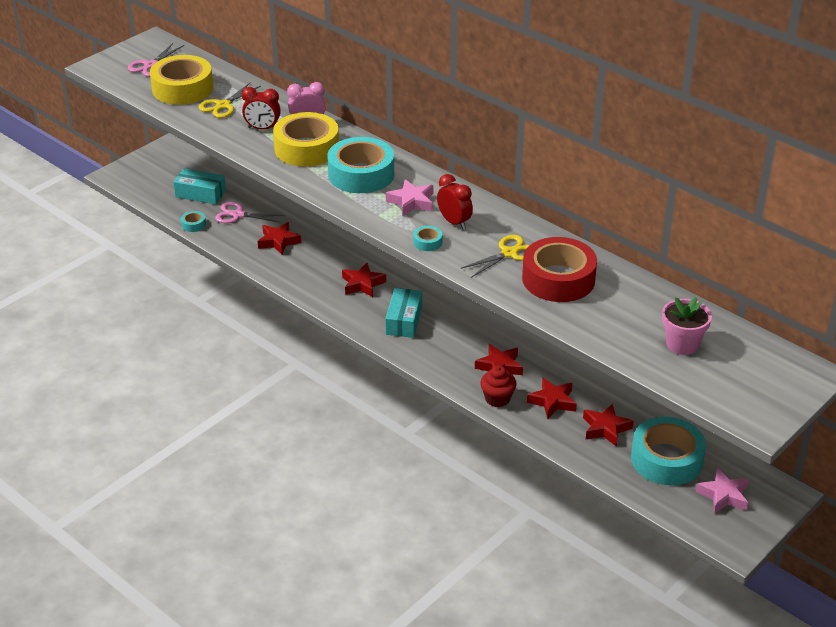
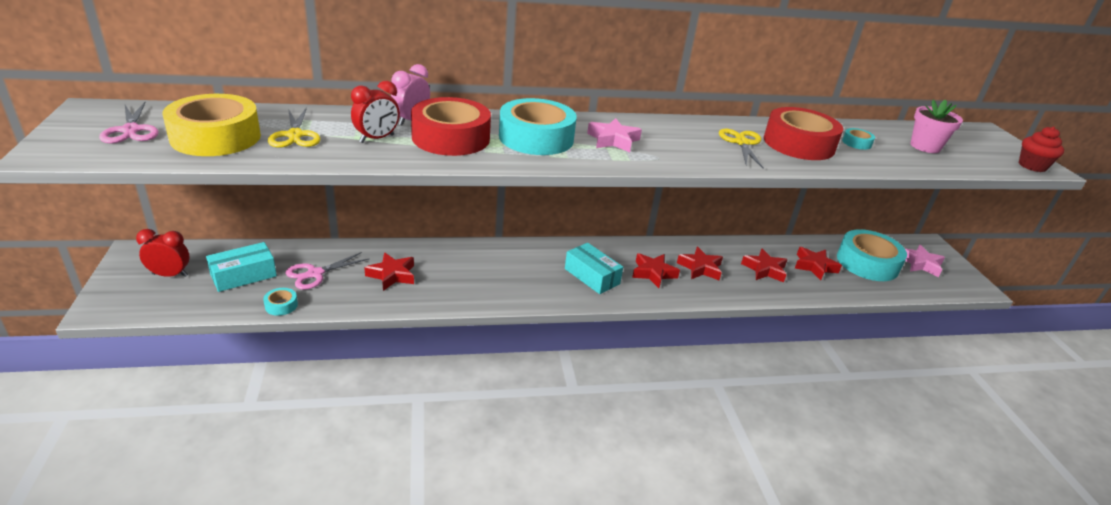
camera: 55 degrees left, 5 degrees down
yellow tape [273,112,339,167] -> red tape [411,97,491,156]
red star [342,263,386,297] -> red star moved to [632,253,680,288]
turquoise tape [413,226,442,251] -> turquoise tape moved to [842,128,875,150]
red clock [437,174,473,229] -> red clock moved to [136,229,190,277]
red cupcake [480,366,516,407] -> red cupcake moved to [1019,126,1064,172]

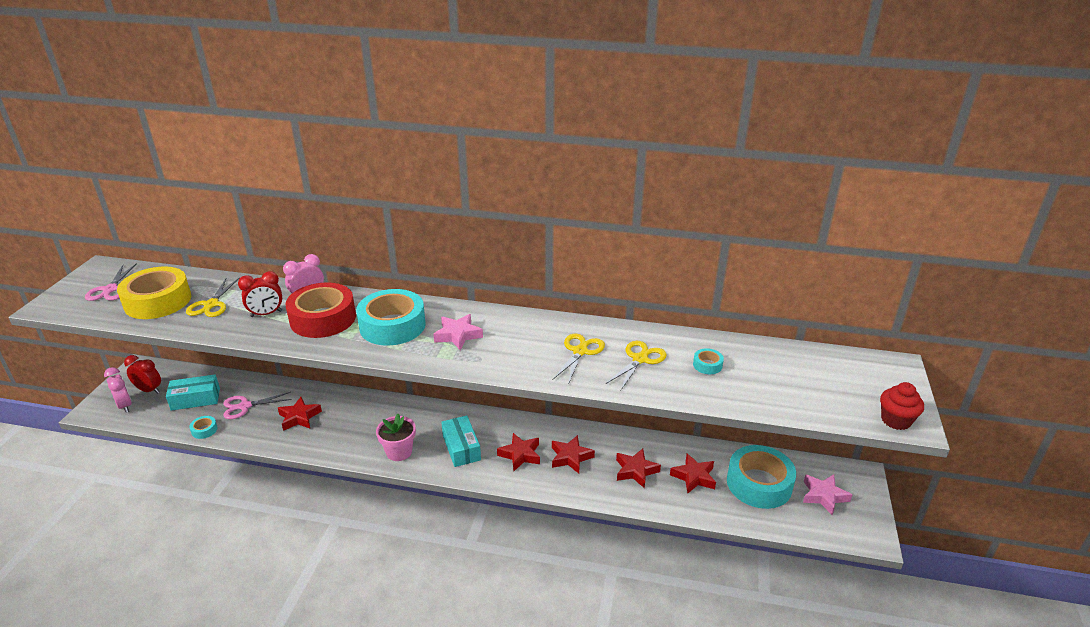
camera: 25 degrees right, 0 degrees up
red tape [764,107,843,160] -> yellow scissors [606,341,667,390]
pink flower pot [911,99,963,153] -> pink flower pot moved to [376,414,416,461]
none -> pink clock [104,367,132,413]

